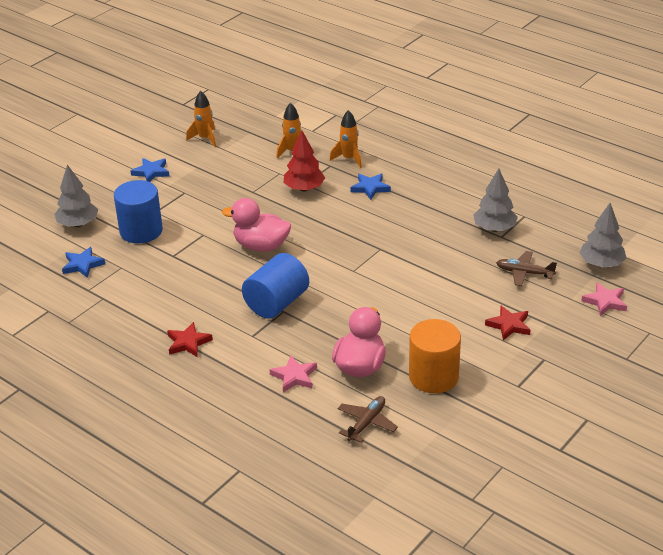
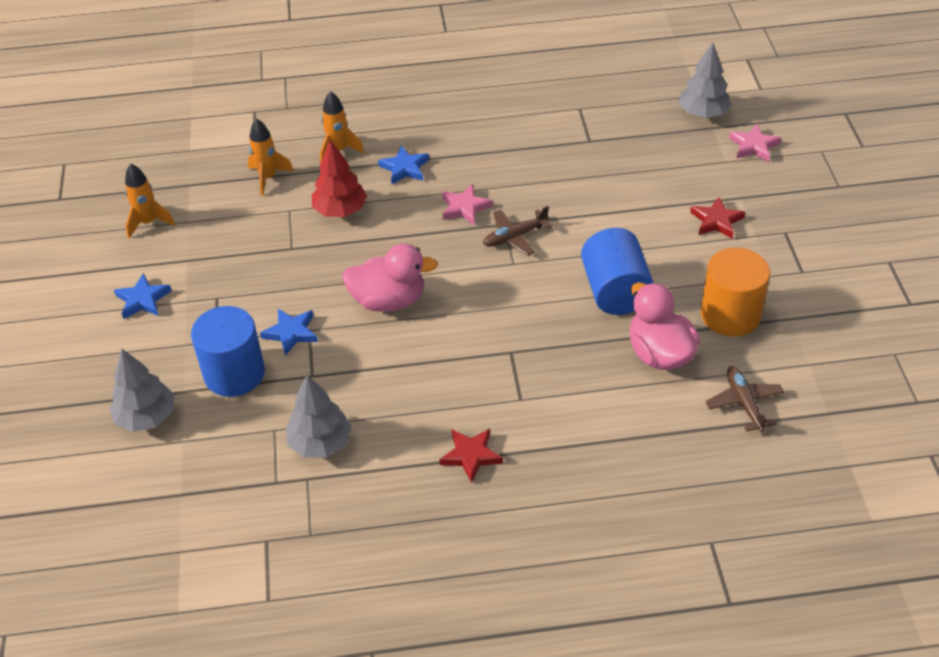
camera: 45 degrees left, 10 degrees up
blue star [62,247,105,278] -> blue star moved to [260,309,318,356]
pink duck [222,198,291,252] -> pink duck turned 150 degrees counterclockwise [342,244,438,312]
blue cylinder [242,253,309,319] -> blue cylinder moved to [581,228,653,315]
pink star [269,355,317,392] -> pink star moved to [442,184,493,226]
grey tree [473,168,518,232] -> grey tree moved to [286,375,352,458]
brown plane [496,251,557,286] -> brown plane moved to [483,206,553,256]

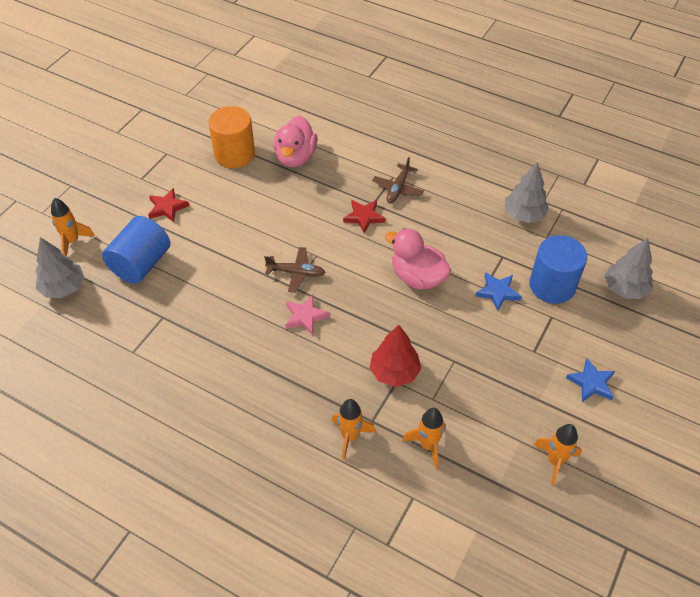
camera: 145 degrees left, 5 degrees up
blue star [378,146,429,184] -> none
red star [439,428,503,483] -> red star moved to [343,200,385,234]
blue cylinder [581,228,653,315] -> blue cylinder moved to [102,216,170,284]
brown plane [706,366,784,432] -> brown plane moved to [372,157,424,203]
pink star [729,124,781,162] -> orange rocket [51,198,95,256]

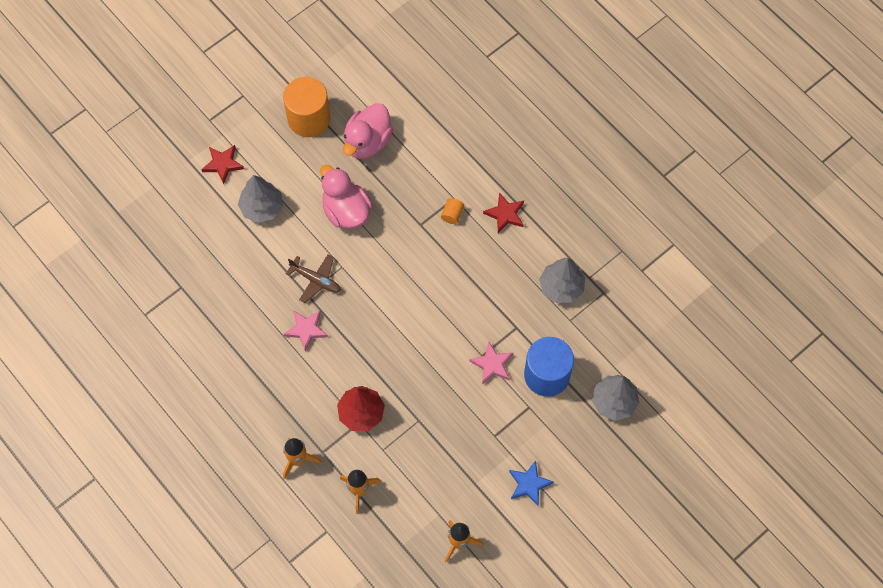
camera: 20 degrees right, 15 degrees up
grey tree [35,237,84,298] -> grey tree moved to [238,175,283,223]
orange rocket [51,198,95,256] -> none
blue cylinder [102,216,170,284] -> none
red star [343,200,385,234] -> red star moved to [483,192,524,233]
brown plane [372,157,424,203] -> orange cylinder [441,198,464,224]
pink duck [385,228,451,290] -> pink duck moved to [320,165,372,229]
blue star [475,272,522,311] -> pink star [469,341,513,384]

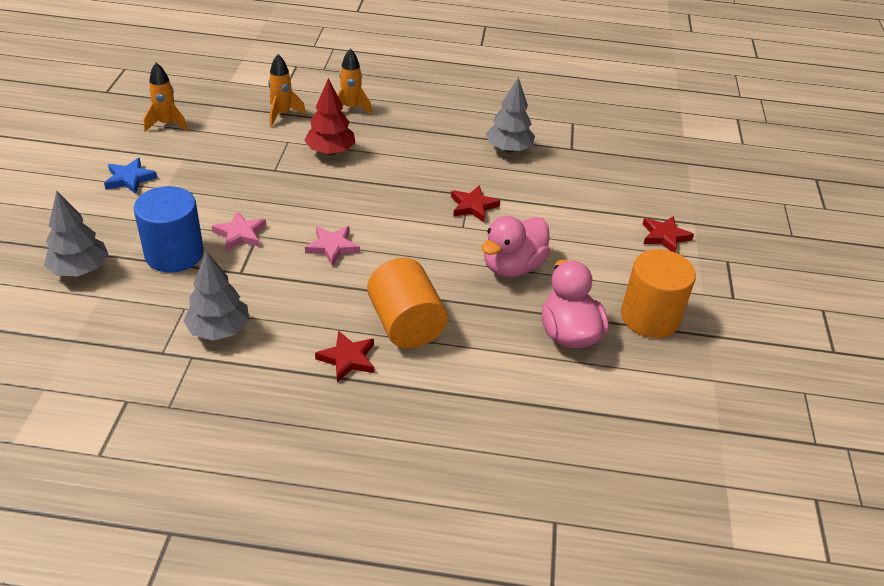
camera: 135 degrees right, 25 degrees down
grey tree [238,175,283,223] -> grey tree moved to [486,77,535,153]
pink star [284,310,328,351] -> pink star moved to [305,226,360,266]
brown plane [286,254,341,303] -> red star [451,185,500,222]
pink duck [320,165,372,229] -> pink duck turned 120 degrees clockwise [482,216,550,277]
orange cylinder [441,198,464,224] -> orange cylinder [367,258,448,349], size x2.43

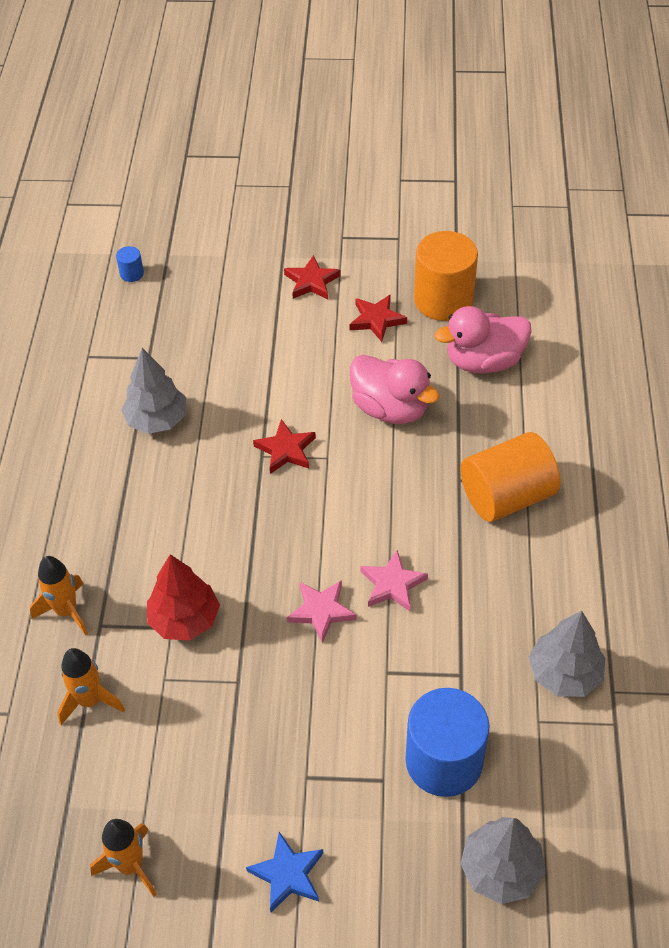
camera: 90 degrees left, 10 degrees up
pink star [212,211,266,251] -> pink star moved to [287,580,356,644]
red star [315,331,374,382] -> red star moved to [350,294,407,342]
none -> blue cylinder [116,246,144,282]

